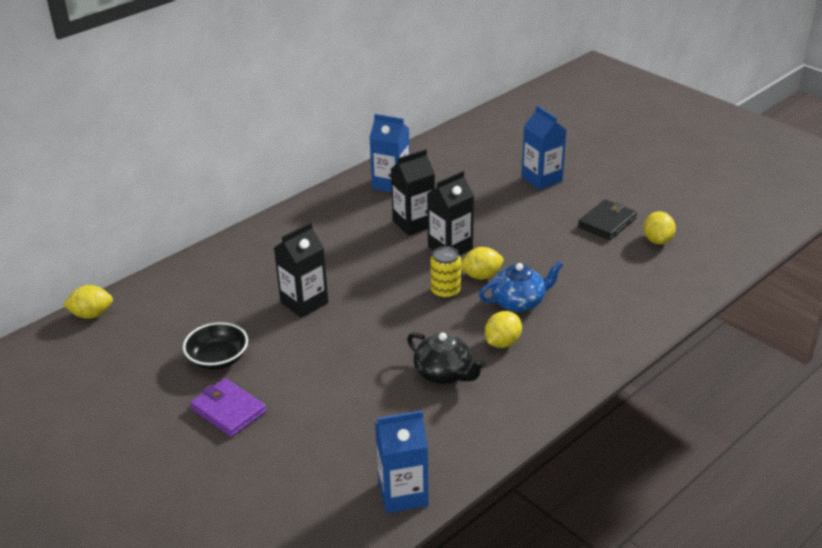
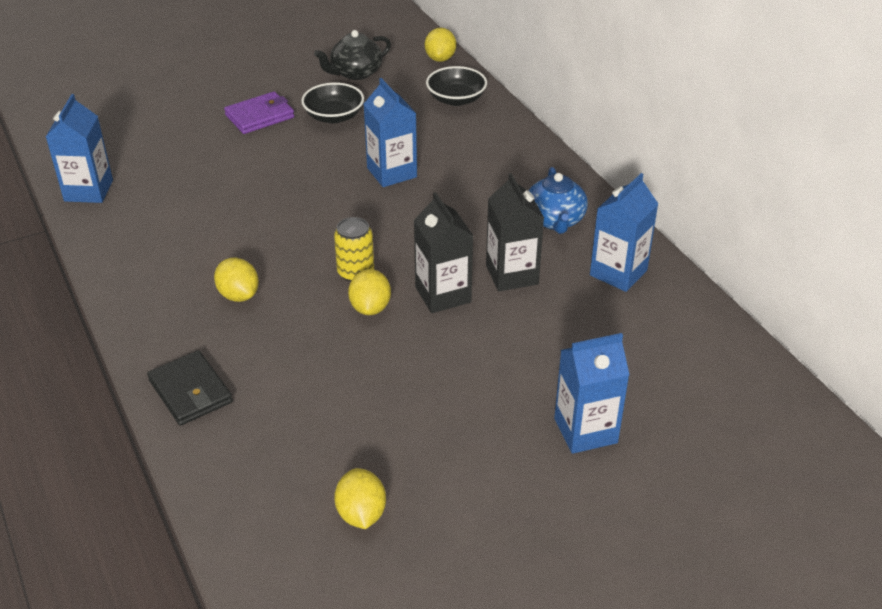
camera: 105 degrees right, 5 degrees up
black carton [274,222,328,318] -> blue carton [364,78,417,187]
black teapot [407,332,486,384] -> black teapot moved to [314,30,391,80]
blue teapot [479,261,563,312] -> blue teapot moved to [528,167,588,234]
black wallet [578,199,637,240] -> black wallet moved to [147,350,233,426]
yellow lemon [644,211,676,244] -> yellow lemon turned 60 degrees clockwise [334,468,386,529]
none -> black bowl [426,66,487,106]

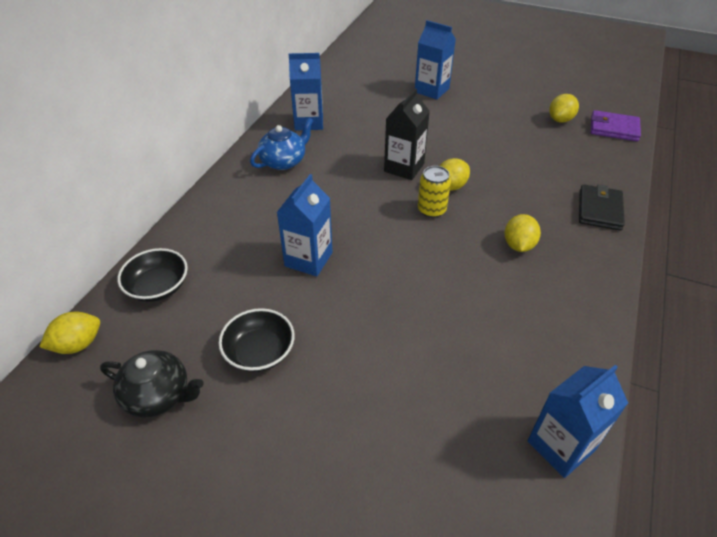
camera: 130 degrees left, 5 degrees up
purple wallet [224,92,294,134] -> purple wallet moved to [591,110,641,141]
black carton [486,173,544,291] -> none

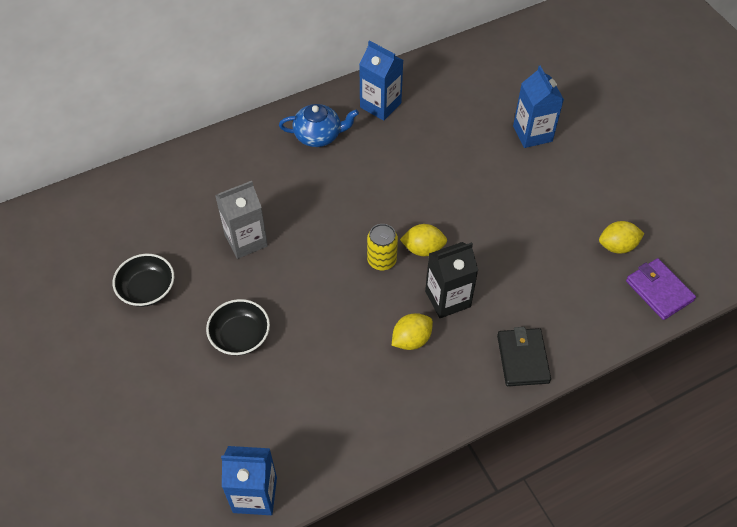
camera: 40 degrees right, 10 degrees up
yellow lemon [39,312,100,354] -> none
black teapot [100,350,204,418] -> none
black bowl [117,248,188,302] -> black bowl moved to [206,299,270,355]
blue carton [277,174,332,277] -> grey carton [215,181,268,259]
black carton [384,88,430,180] -> black carton moved to [425,242,478,318]
black wallet [579,184,625,231] -> black wallet turned 60 degrees counterclockwise [497,327,551,386]

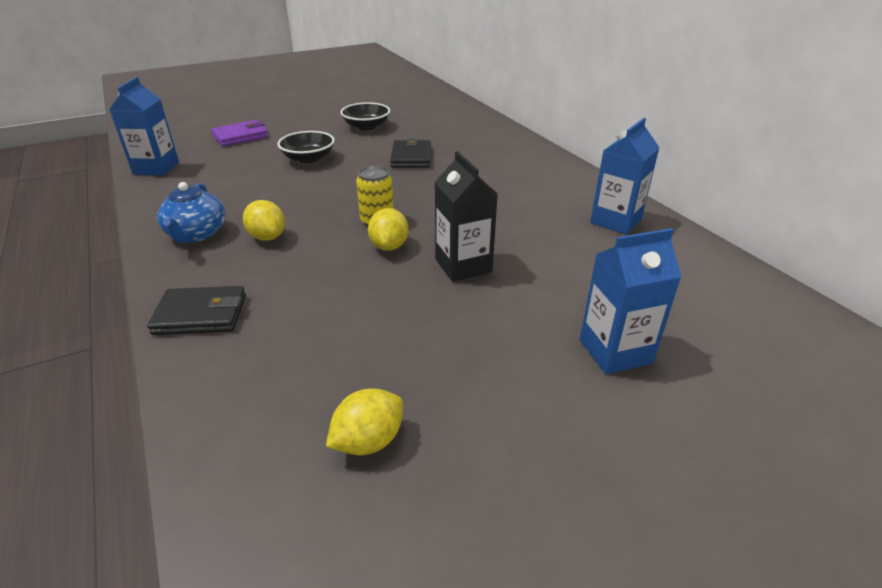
camera: 90 degrees right, 20 degrees down
grey carton [215,181,268,259] -> black wallet [390,138,431,168]
blue teapot [279,104,359,147] -> blue teapot moved to [157,182,225,243]
black carton [425,242,478,318] -> black carton moved to [434,151,498,282]
yellow lemon [599,221,644,254] -> yellow lemon turned 60 degrees clockwise [326,388,403,456]
purple wallet [626,258,696,320] -> purple wallet moved to [211,120,269,147]

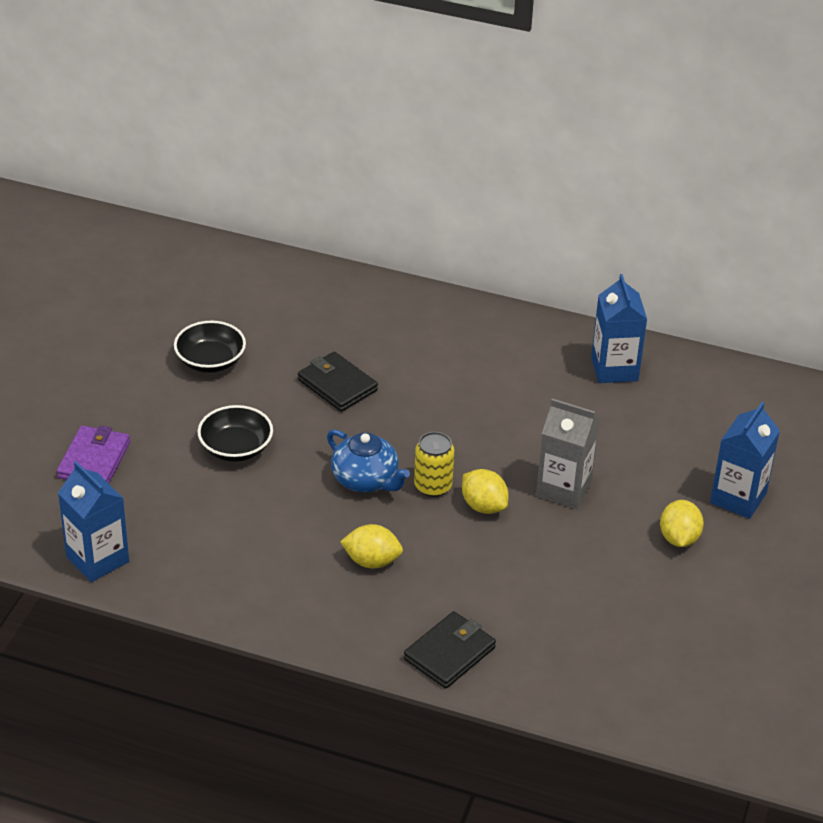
camera: 45 degrees left, 5 degrees up
blue teapot [157,182,225,243] -> blue teapot moved to [327,429,410,492]
yellow lemon [326,388,403,456] -> yellow lemon moved to [660,500,704,547]
black carton [434,151,498,282] -> grey carton [536,399,600,509]

